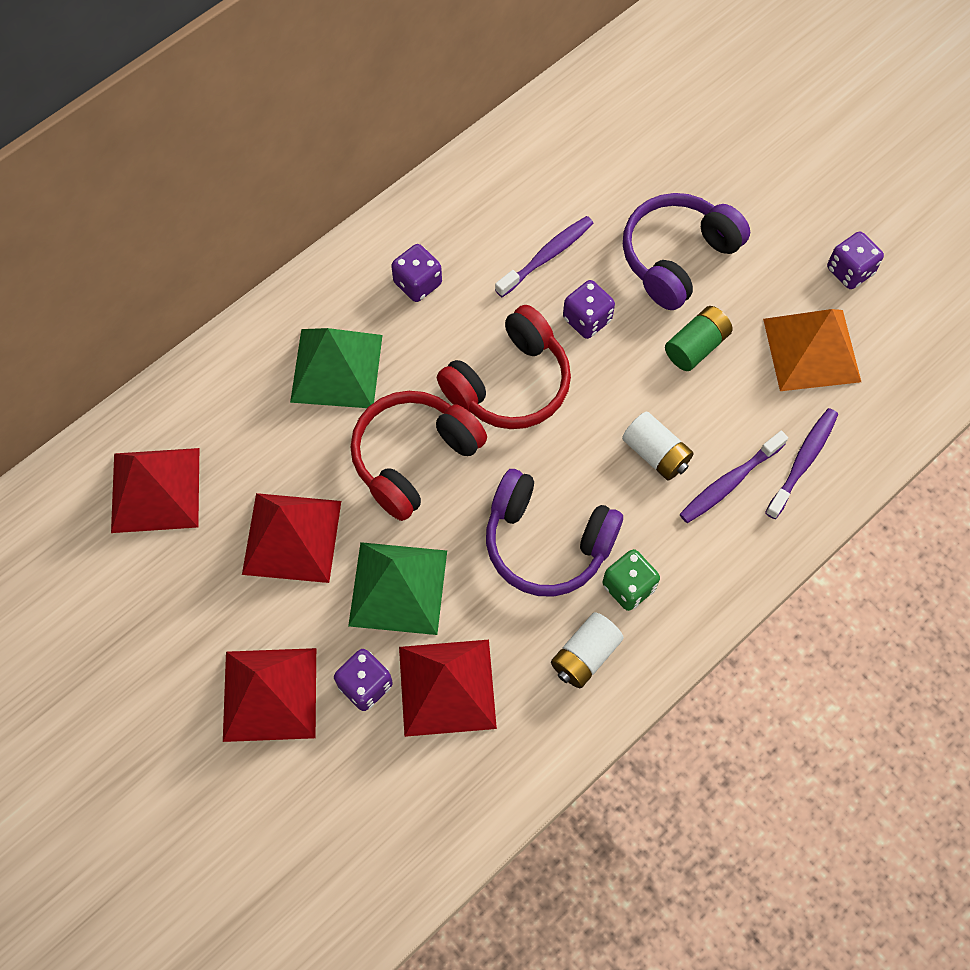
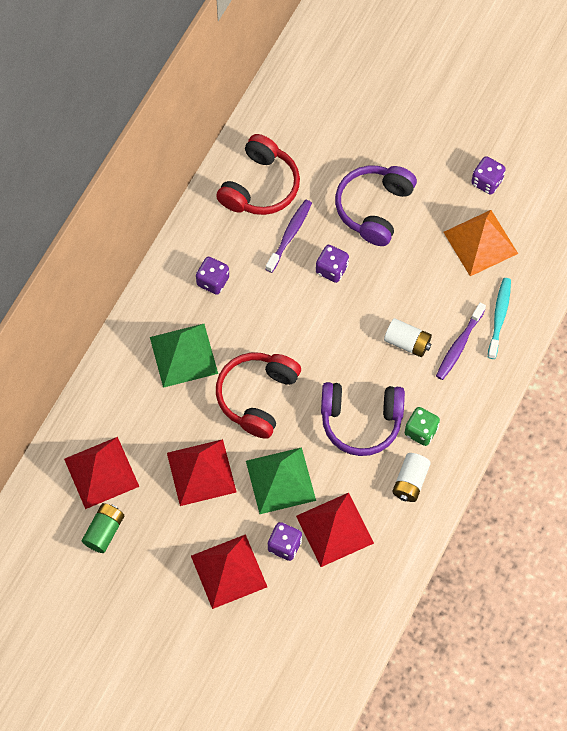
camera: 20 degrees left, 0 degrees up
red headphones [437,305,571,429] -> red headphones moved to [216,134,300,215]
green battery [665,306,733,371] -> green battery moved to [82,503,124,553]
purple toothbrush [765,408,838,519] -> turquoise toothbrush [488,278,511,359]

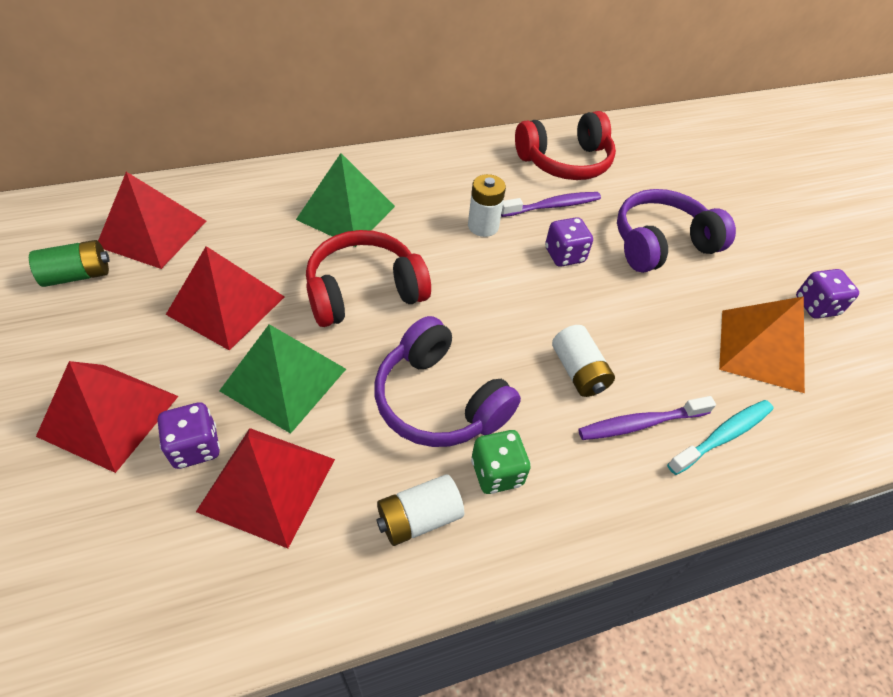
camera: 40 degrees right, 15 degrees down
purple dice [196,257,229,295] -> none
none -> white battery [468,174,506,237]

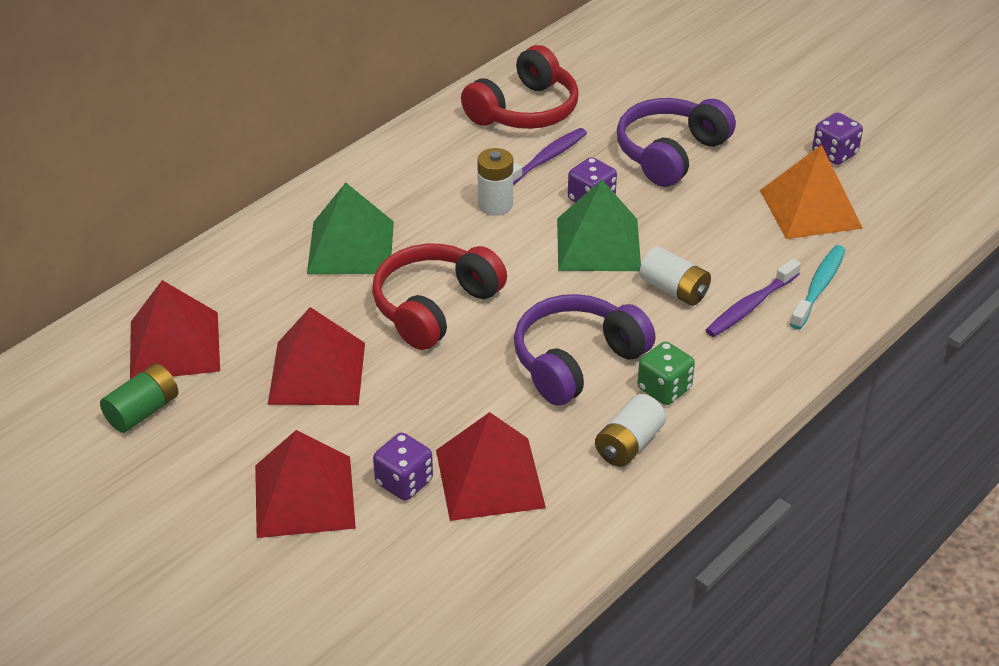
camera: 25 degrees left, 10 degrees down
green pyramid [219,324,346,434] -> green pyramid moved to [557,180,641,271]
purple headphones [374,316,521,447] -> purple headphones turned 120 degrees clockwise [514,294,655,405]

